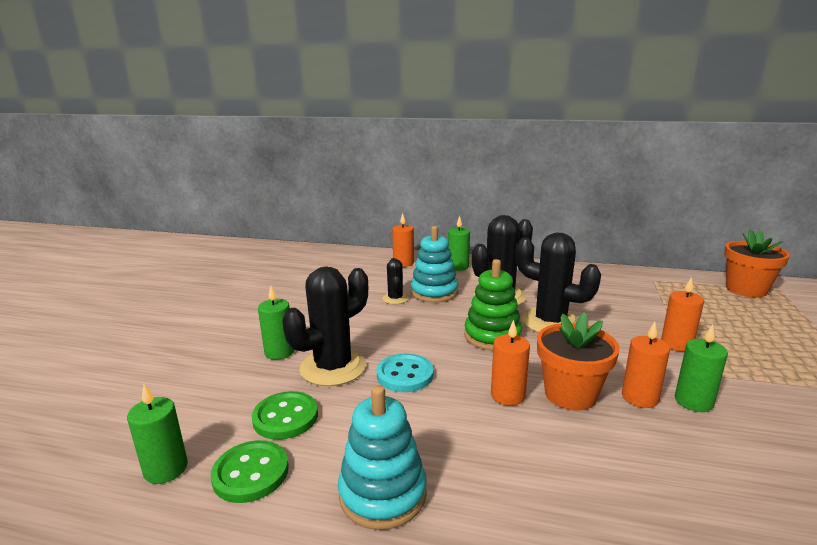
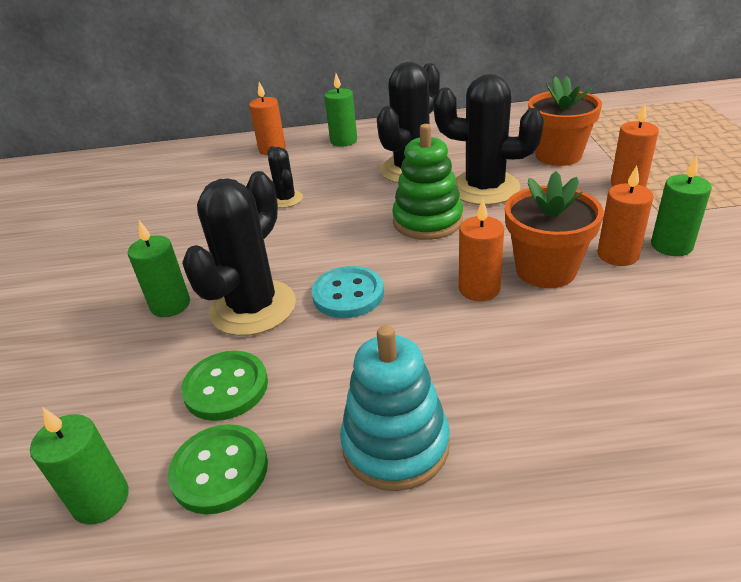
camera: 15 degrees left, 15 degrees up
turquoise stacking toy [411,226,458,303] -> none
orange flower pot [724,230,790,298] -> orange flower pot moved to [528,76,602,166]

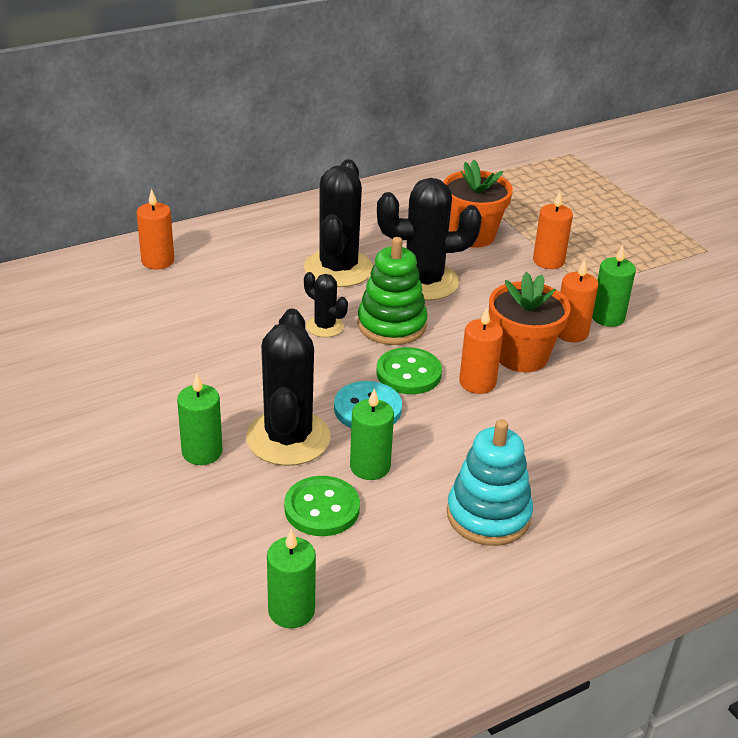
camera: 30 degrees left, 0 degrees up
green button [168,424,268,514] -> green button moved to [376,347,442,394]
black cactus [268,146,303,208] -> black cactus moved to [304,272,348,337]
green candle [324,73,357,147] -> green candle moved to [350,388,394,480]

